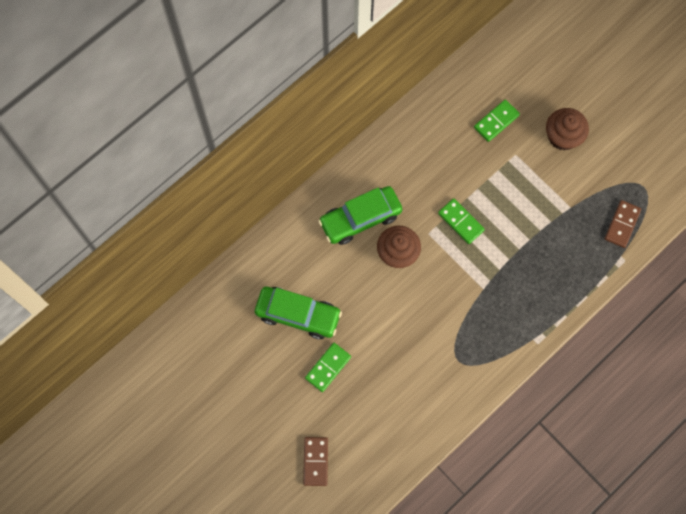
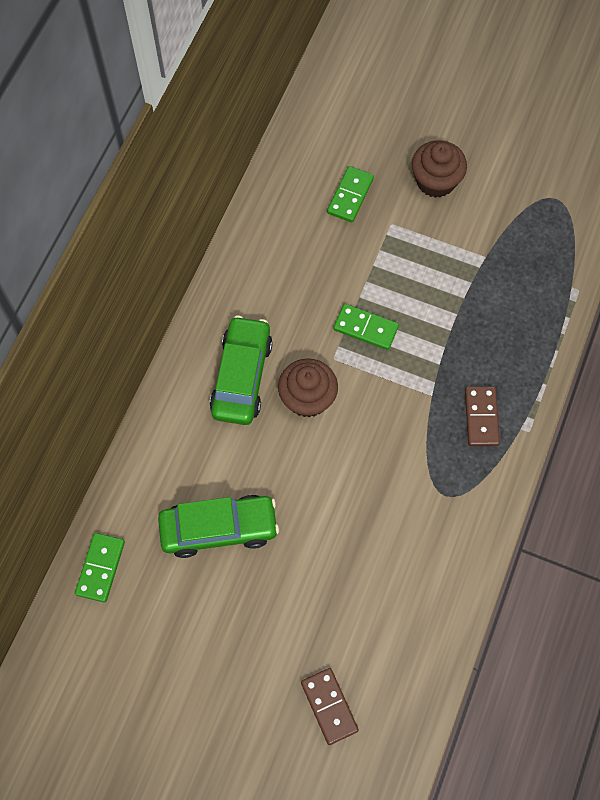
camera: 25 degrees left, 5 degrees down
green domino [305,343,351,392] -> green domino moved to [75,533,125,603]
green car [318,186,402,245] -> green car turned 150 degrees clockwise [210,315,273,425]
brown domino [605,200,641,248] -> brown domino moved to [465,387,500,446]

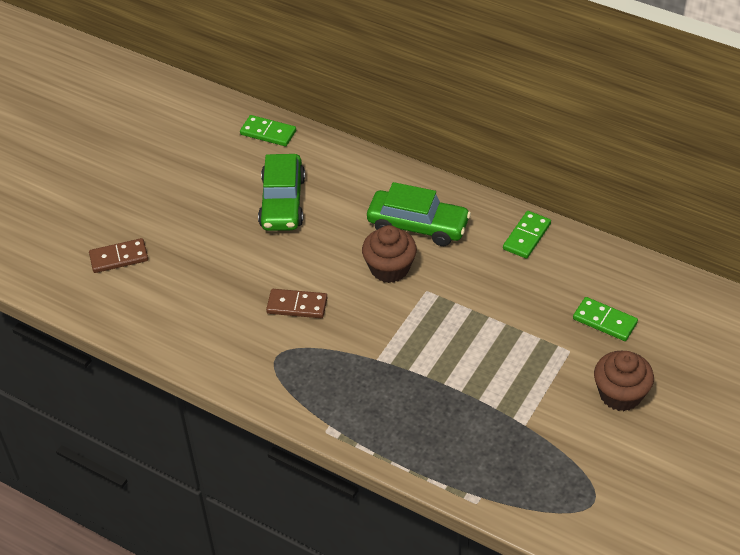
camera: 100 degrees right, 20 degrees down
green domino [333,304,399,350] -> green domino moved to [503,211,551,259]
brown domino [465,387,500,446] -> brown domino moved to [266,289,327,318]

